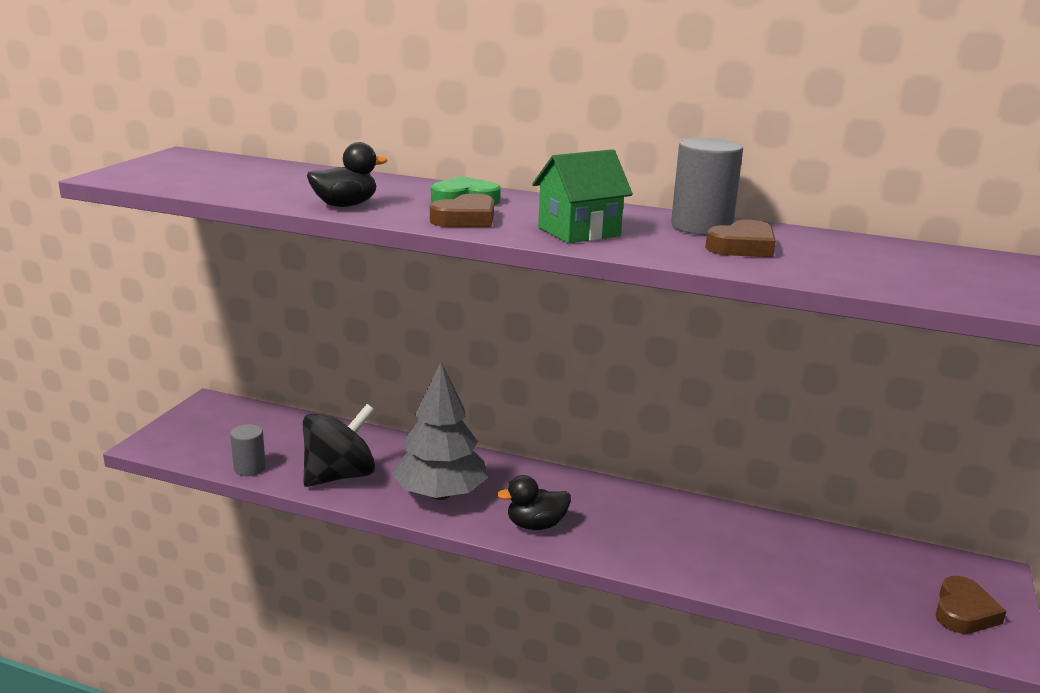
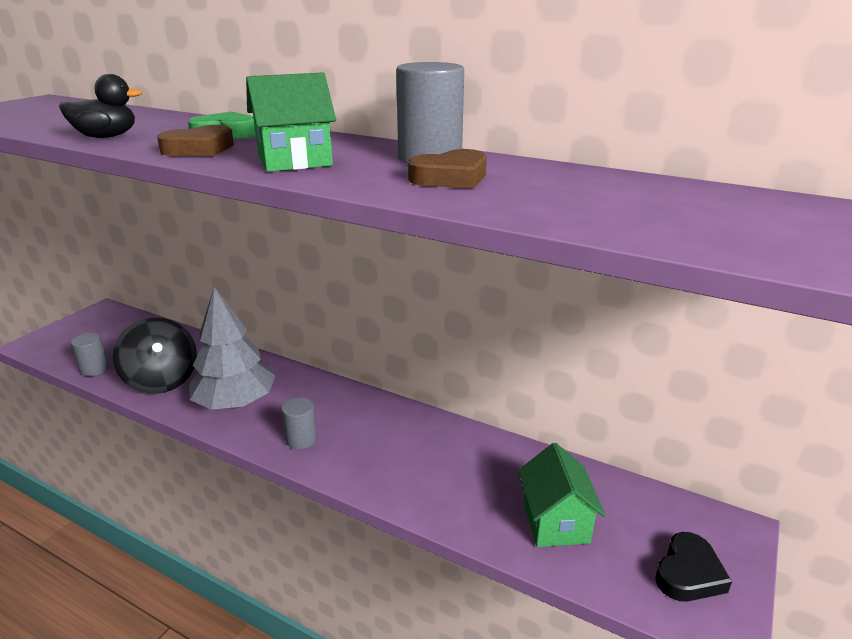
camera: 10 degrees right, 5 degrees up
black spinning top [303,404,375,487] -> black spinning top turned 90 degrees clockwise [113,318,197,394]
black duck [497,475,571,530] -> grey cylinder [281,397,317,449]
brown heart [936,576,1007,634] -> black heart [655,532,732,602]
none -> green house [518,443,605,547]

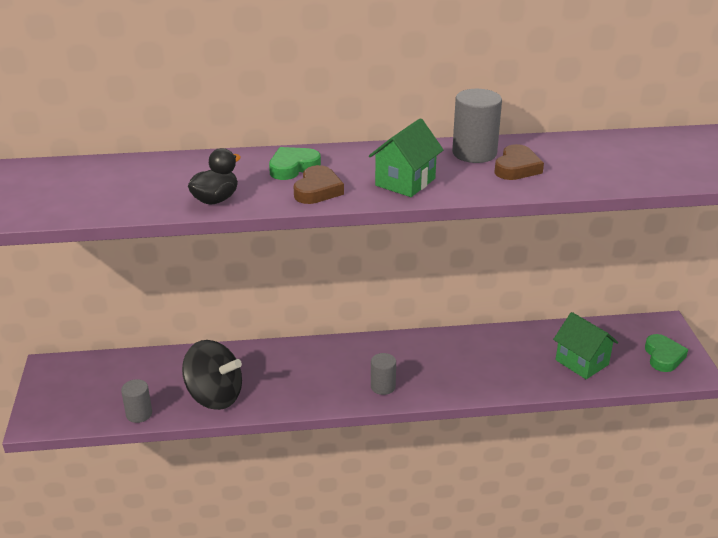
camera: 35 degrees left, 5 degrees up
grey tree [189,287,275,410] -> none
black heart [655,532,732,602] -> green heart [645,334,688,372]

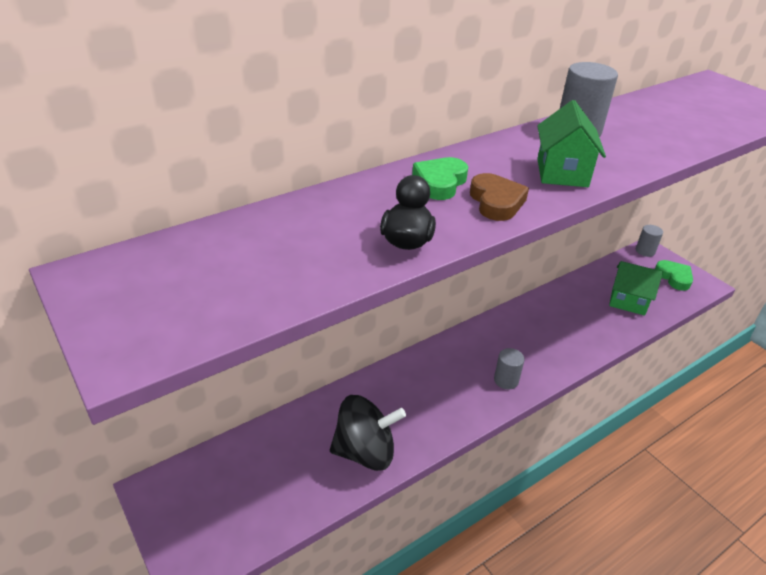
camera: 30 degrees left, 5 degrees up
grey cylinder [121,379,152,423] -> grey cylinder moved to [636,225,663,257]
brown heart [494,144,544,180] -> none

